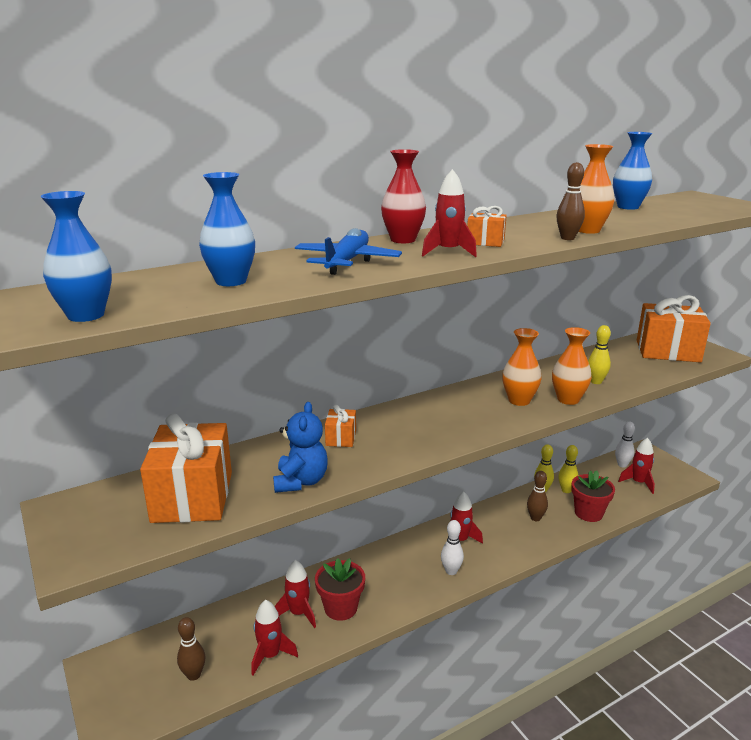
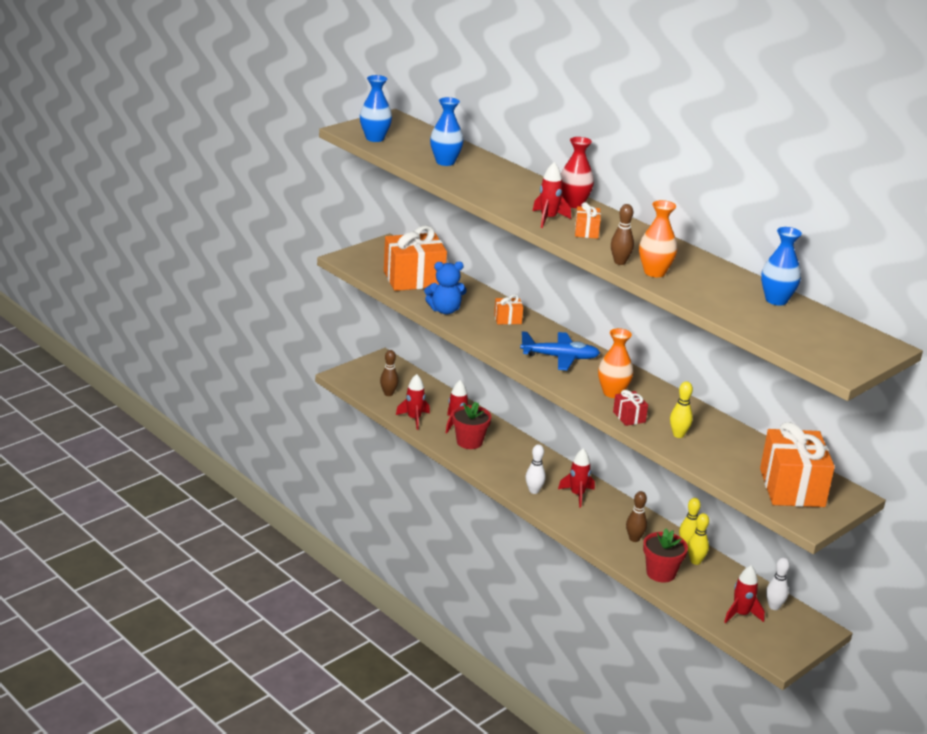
camera: 75 degrees right, 5 degrees up
blue plane [295,228,402,275] -> blue plane moved to [520,331,600,370]
orange vase [552,327,592,405] -> red gift [613,390,648,426]

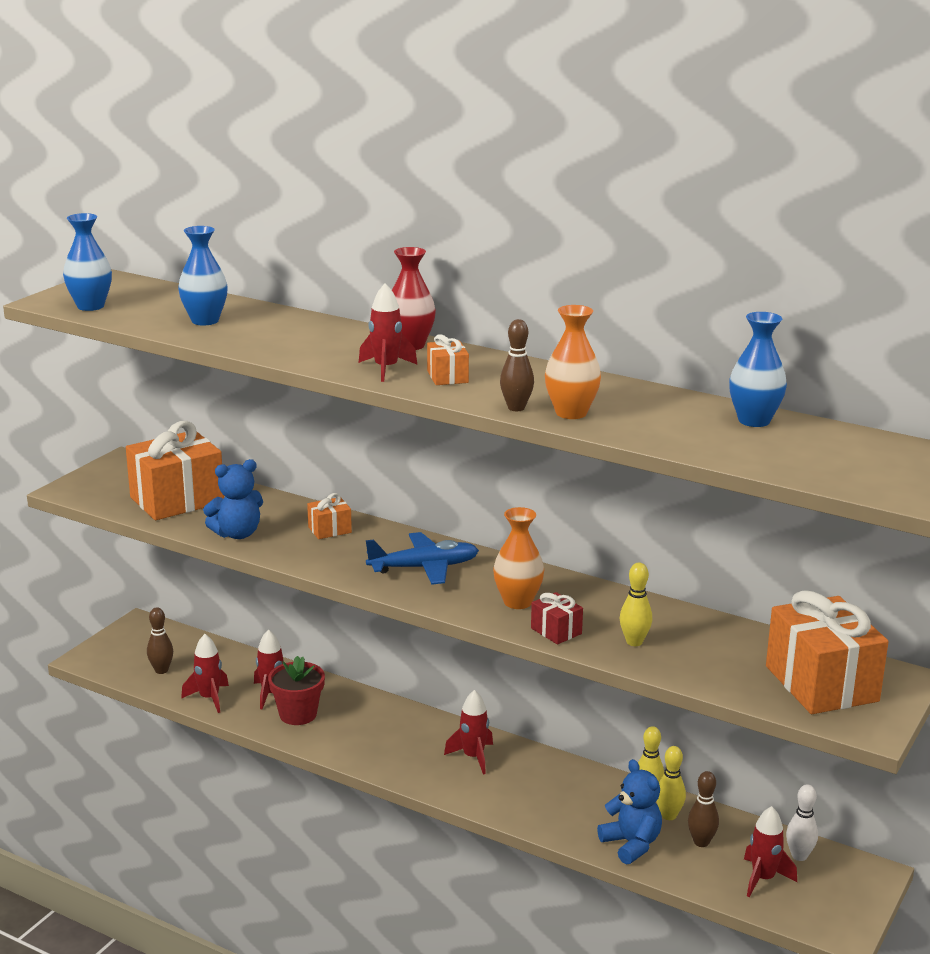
camera: 15 degrees left, 5 degrees down
white bowling pin [526,444,546,494] -> none
brown bowling pin [626,491,647,542] -> brown bowling pin moved to [688,771,719,847]
red flower pot [643,528,688,583] -> blue teddy bear [597,759,662,864]

